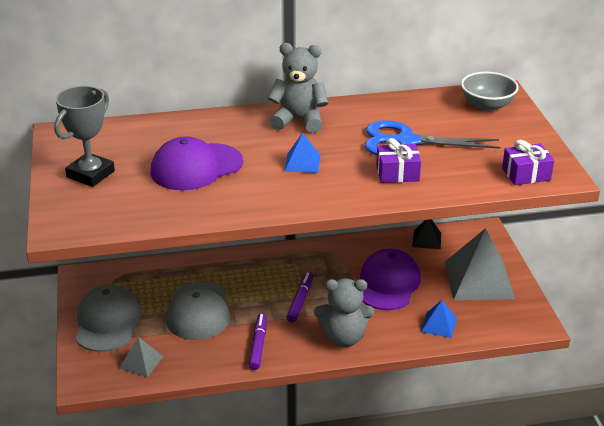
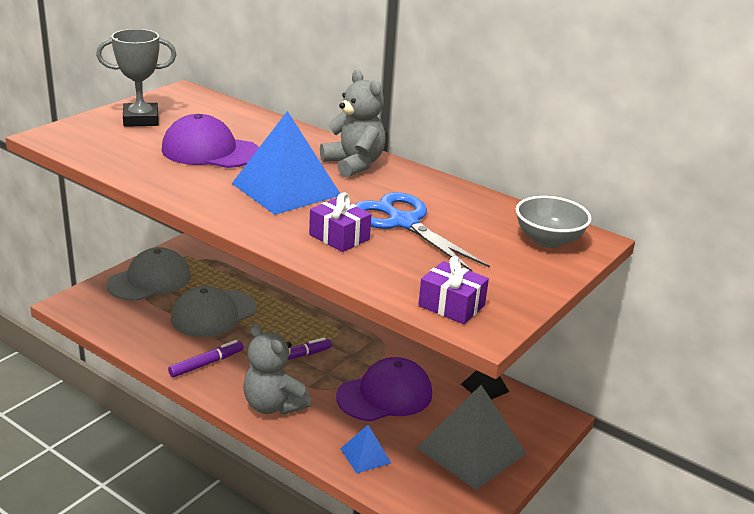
camera: 45 degrees right, 5 degrees down
grey pyramid [119,337,164,377] -> none
blue pyramid [284,133,320,173] -> blue pyramid [232,111,340,215], size x2.07

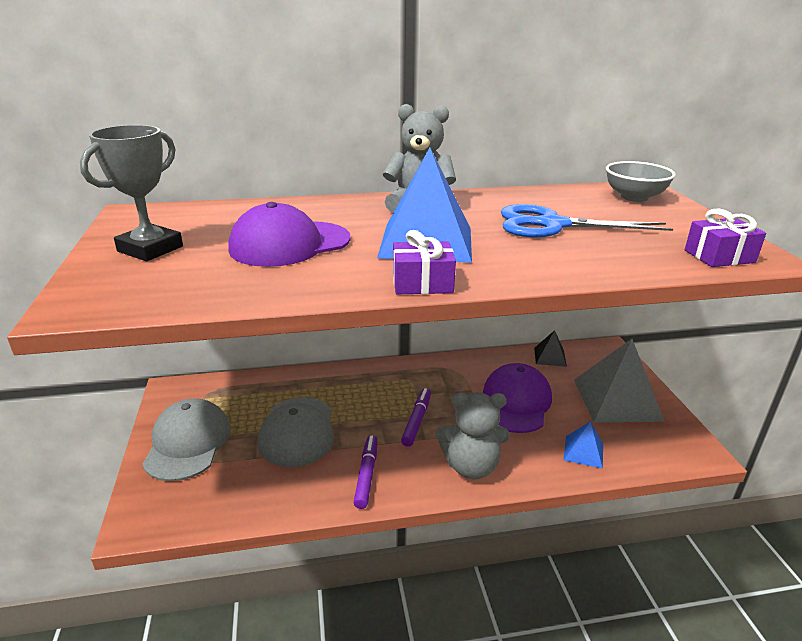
camera: 45 degrees left, 0 degrees up
purple gift [309,192,371,252] -> purple gift moved to [393,230,456,294]

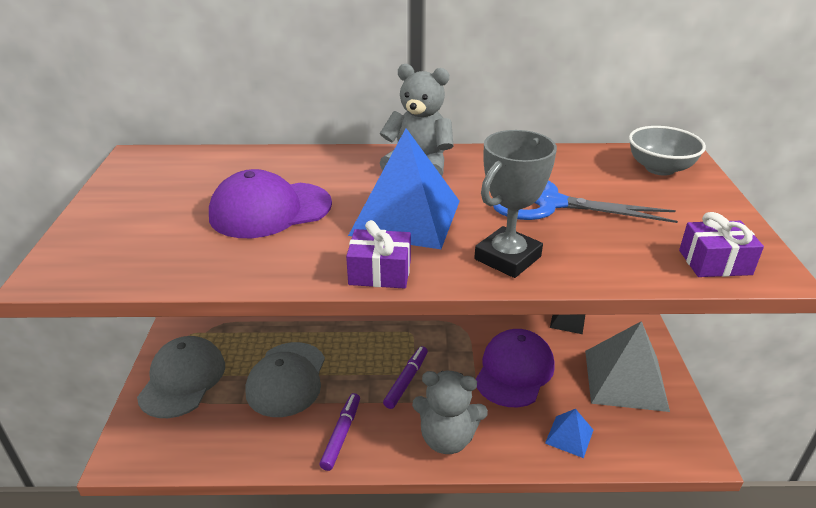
camera: 10 degrees right, 5 degrees up
grey trophy [80,125,183,261] -> grey trophy moved to [475,130,557,278]

